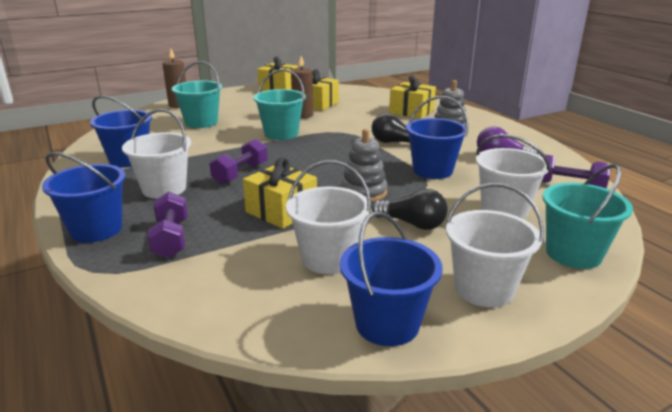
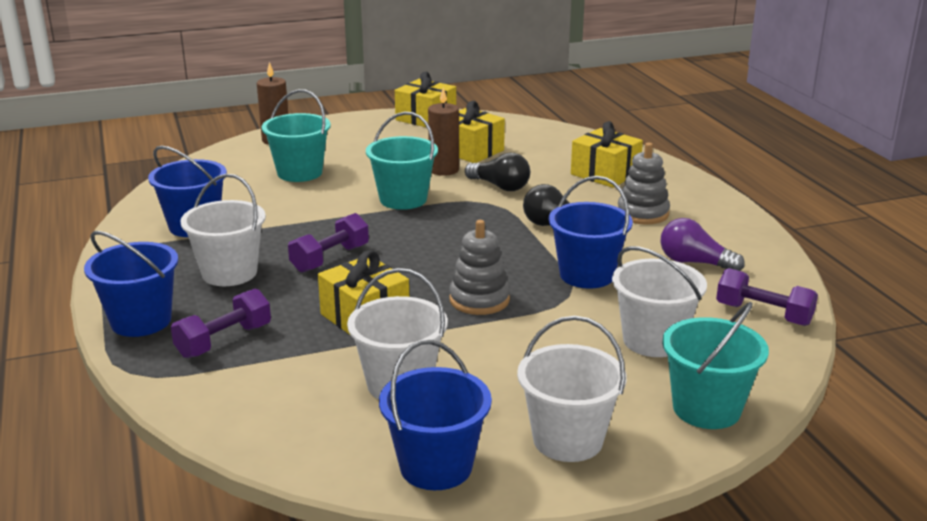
camera: 10 degrees right, 0 degrees up
purple dumbbell [147,192,188,258] -> purple dumbbell turned 45 degrees clockwise [171,288,271,358]
black light bulb [372,189,448,230] -> black light bulb moved to [465,153,530,191]

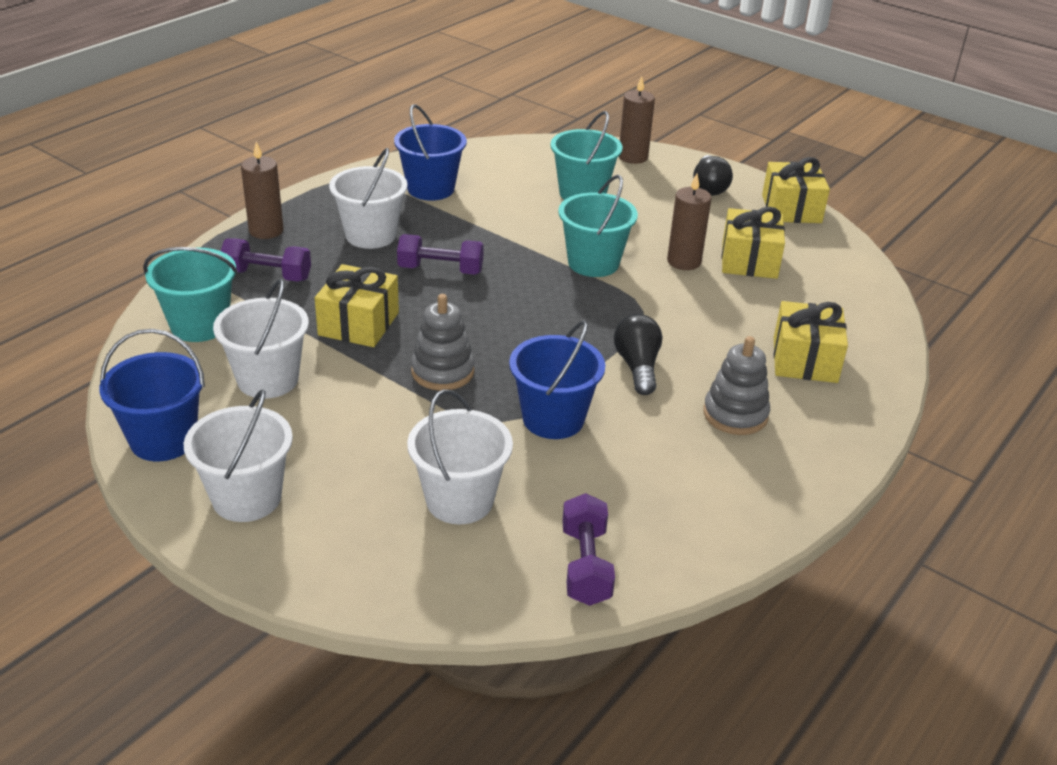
camera: 55 degrees right, 10 degrees up
blue bucket [84,231,178,337] -> brown candle [241,141,283,239]
black light bulb [465,153,530,191] -> black light bulb moved to [693,155,733,196]
purple light bulb [661,218,745,271] -> none
turquoise bucket [662,302,769,429] -> turquoise bucket moved to [143,247,238,342]

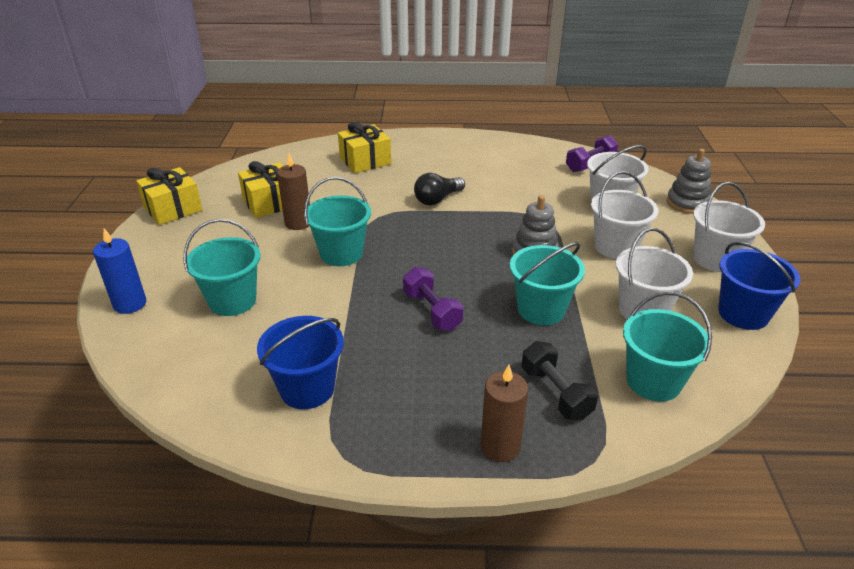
camera: 125 degrees left, 0 degrees up
purple dumbbell [221,238,311,282] -> black dumbbell [522,341,598,420]
yellow gift [315,264,399,347] -> turquoise bucket [510,242,585,325]
white bucket [329,148,407,249] -> white bucket moved to [591,171,658,259]
blue bucket [509,321,605,439] -> none
brown candle [619,76,655,164] -> blue candle [93,228,146,314]
black light bulb [693,155,733,196] -> none
grey stacking toy [703,336,770,435] -> grey stacking toy moved to [667,149,711,214]

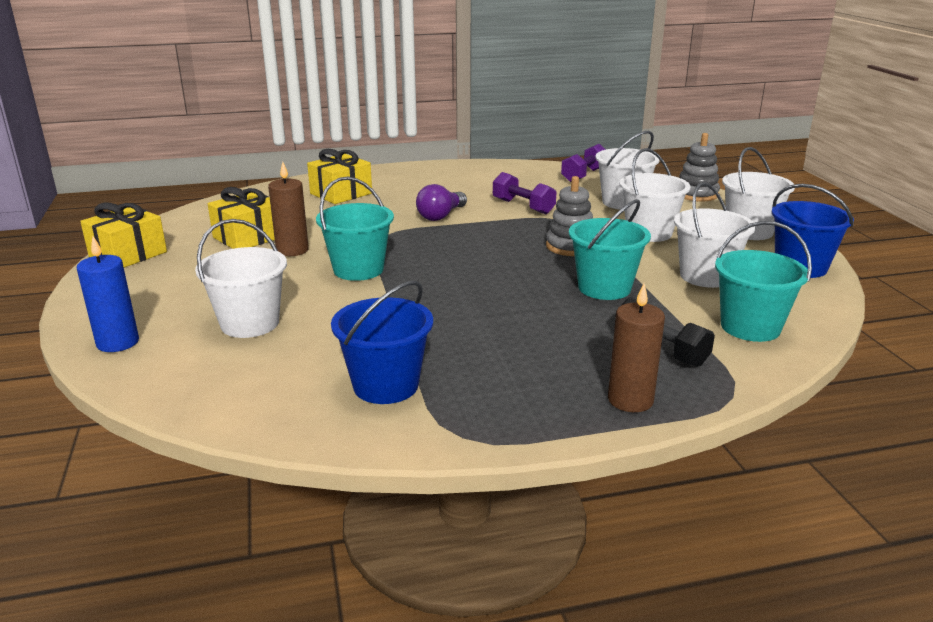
camera: 15 degrees left, 10 degrees down
turquoise bucket [184,219,261,316] -> white bucket [195,219,287,338]
purple dumbbell [403,267,463,331] -> purple dumbbell moved to [493,172,556,214]
black light bulb [414,173,465,205] -> purple light bulb [416,184,467,221]

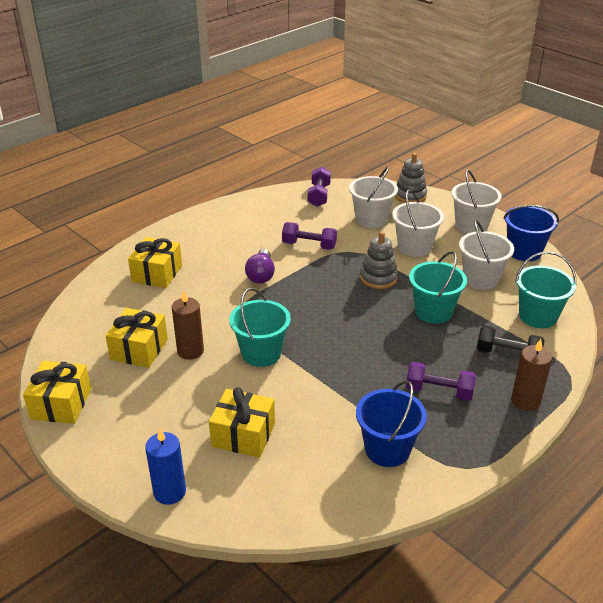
camera: 30 degrees left, 10 degrees up
white bucket [195,219,287,338] -> yellow gift [209,387,275,458]
none -> purple dumbbell [406,362,476,401]

